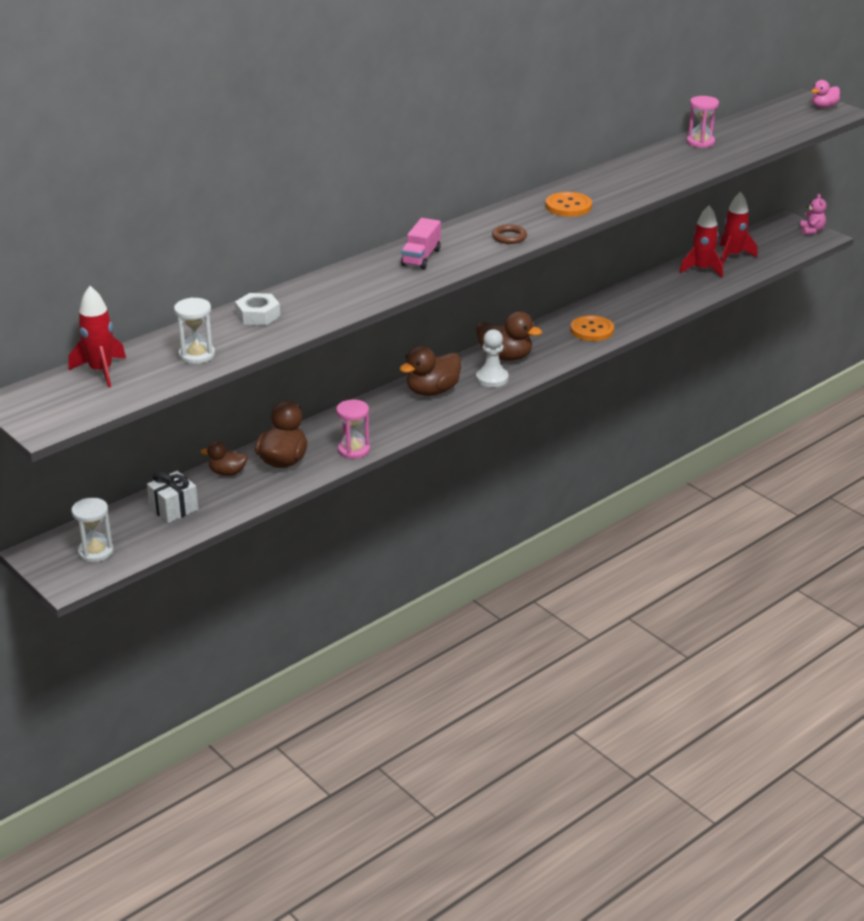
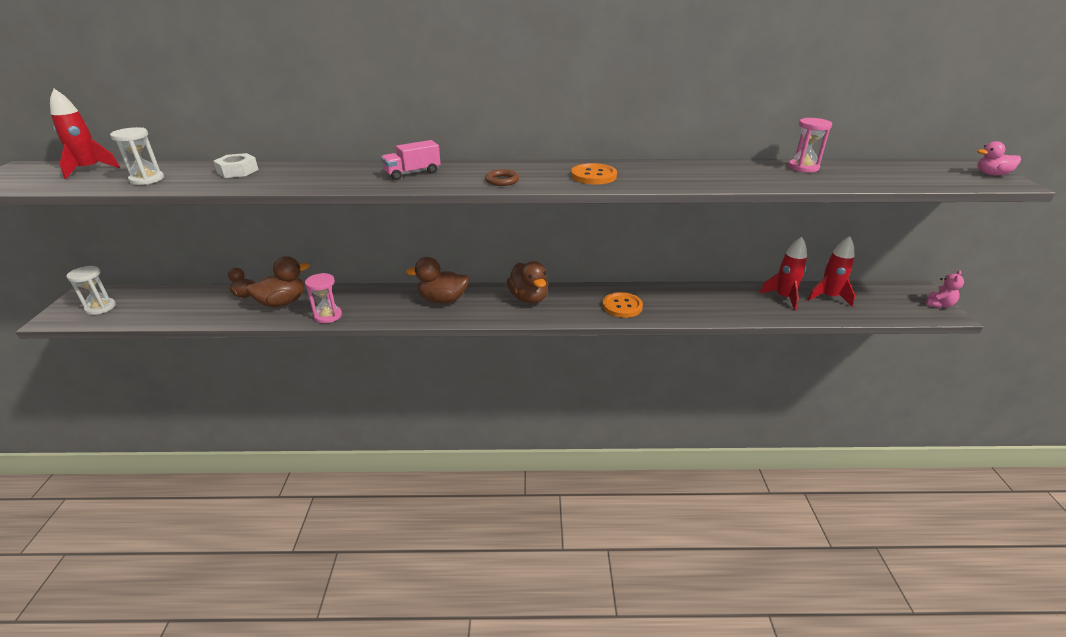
camera: 40 degrees right, 0 degrees up
white gift [147,471,198,523] -> none
white pawn [476,329,509,387] -> none

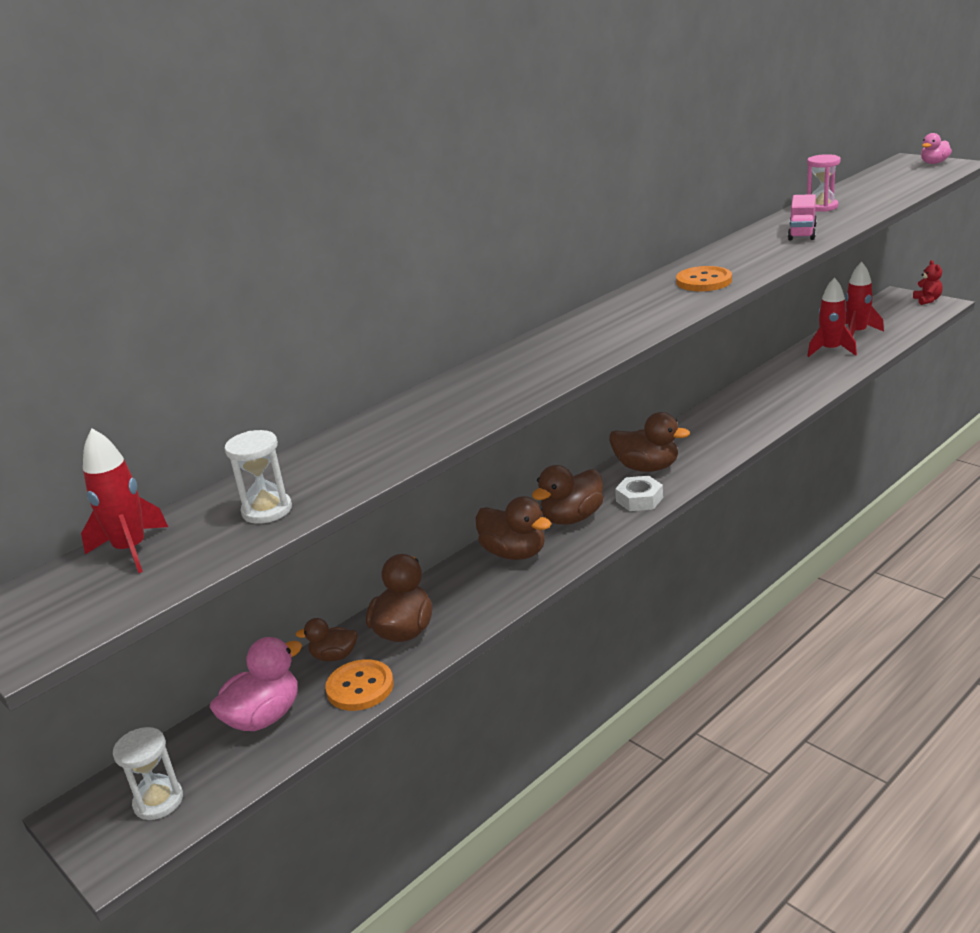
camera: 40 degrees left, 5 degrees down
white nut [213,153,259,178] -> white nut moved to [615,476,663,511]
pink hourglass [305,273,342,323] -> none
pink truck [381,140,441,180] -> pink truck moved to [788,194,817,240]
brown ring [485,169,519,186] -> none
orange button [602,292,643,318] -> orange button moved to [325,659,394,711]
pink teddy bear [926,270,964,308] -> red teddy bear [913,260,943,305]
none -> pink duck [210,637,302,731]
none -> brown duck [476,496,551,560]

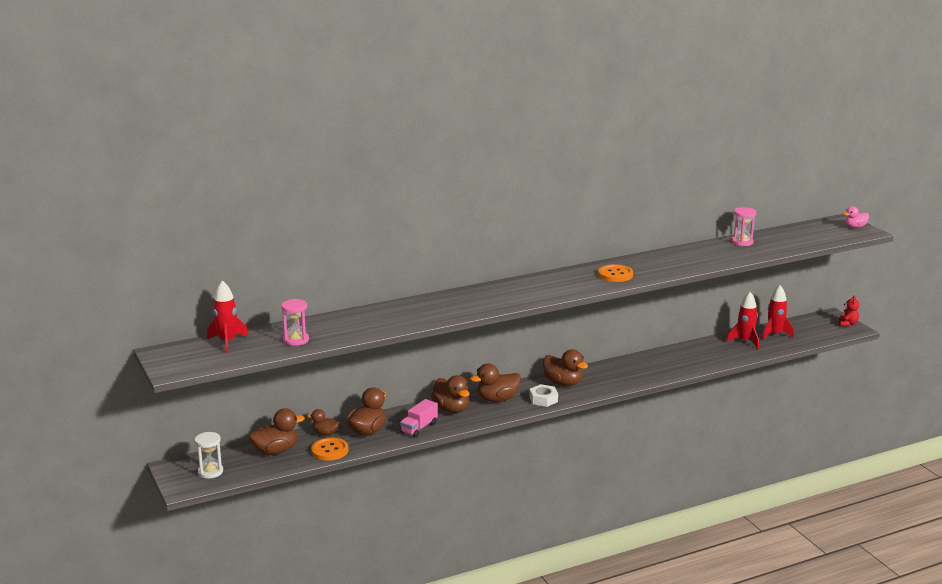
camera: 15 degrees right, 5 degrees down
pink duck [210,637,302,731] -> brown duck [249,408,305,455]
white hourglass [224,430,292,524] -> pink hourglass [281,299,309,346]
pink truck [788,194,817,240] -> pink truck moved to [400,399,438,438]

